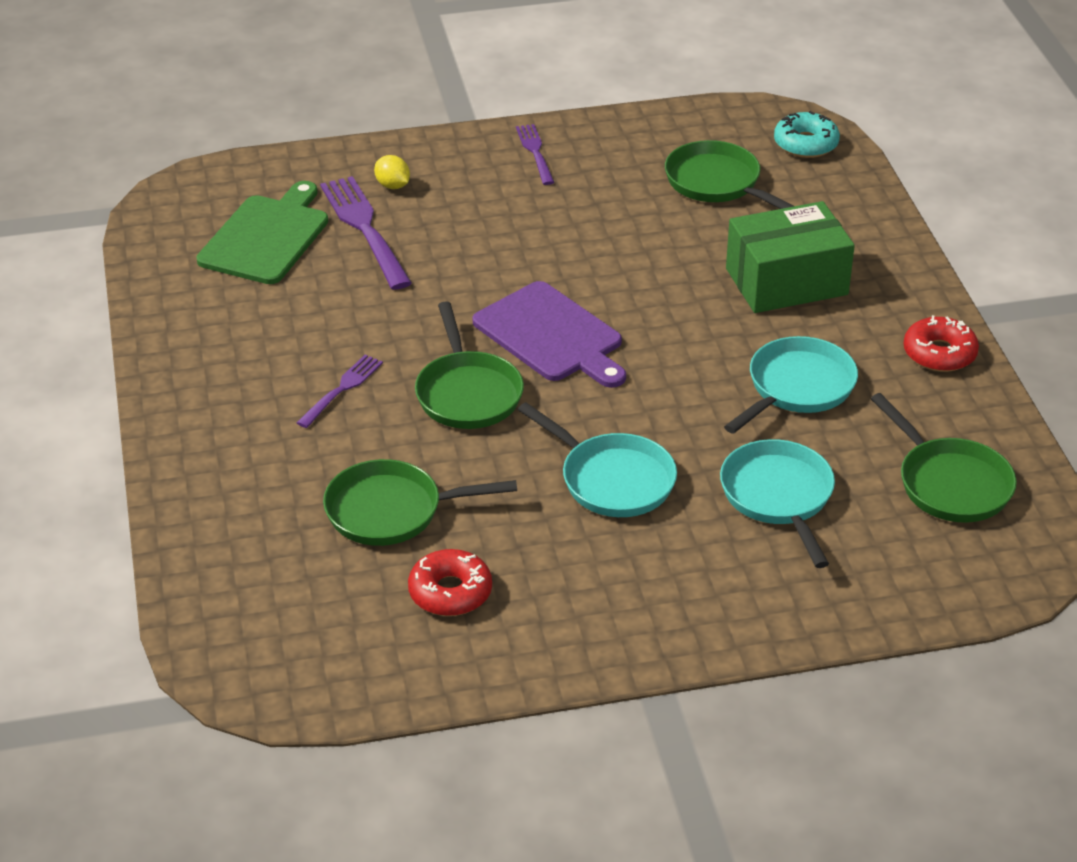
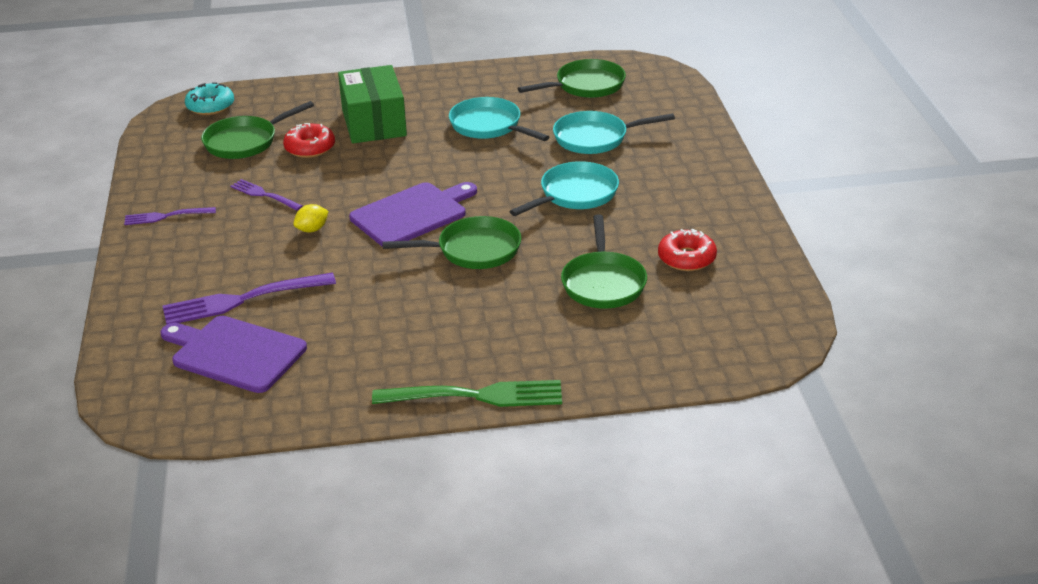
camera: 85 degrees left, 5 degrees down
green cutting board [197,181,328,284] -> purple cutting board [160,316,307,393]
purple fork [297,355,383,428] -> purple fork moved to [230,179,303,211]
yellow lemon [374,155,410,189] -> yellow lemon moved to [293,204,328,232]
red donut [903,315,979,372] -> red donut moved to [283,123,335,158]
none -> green fork [372,380,562,407]

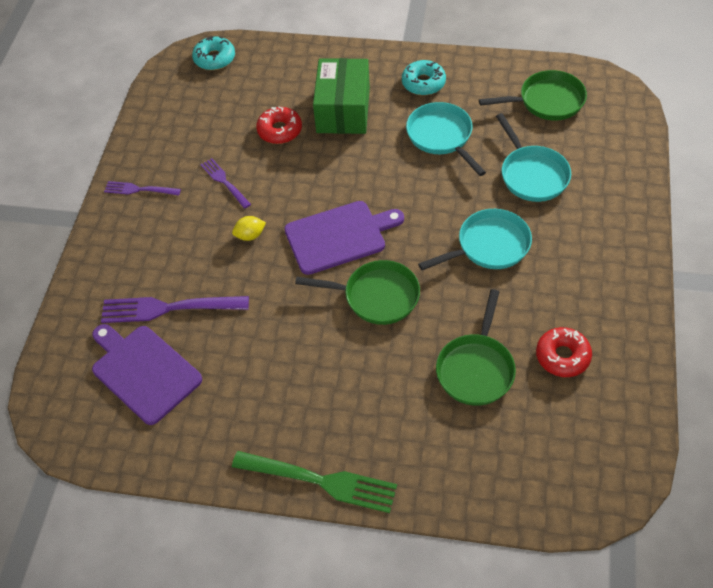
camera: 20 degrees right, 20 degrees up
green pan [201,101,314,159] -> none
turquoise pan [553,111,675,154] -> turquoise pan turned 120 degrees counterclockwise [496,113,571,202]
none -> turquoise donut [402,60,446,95]

